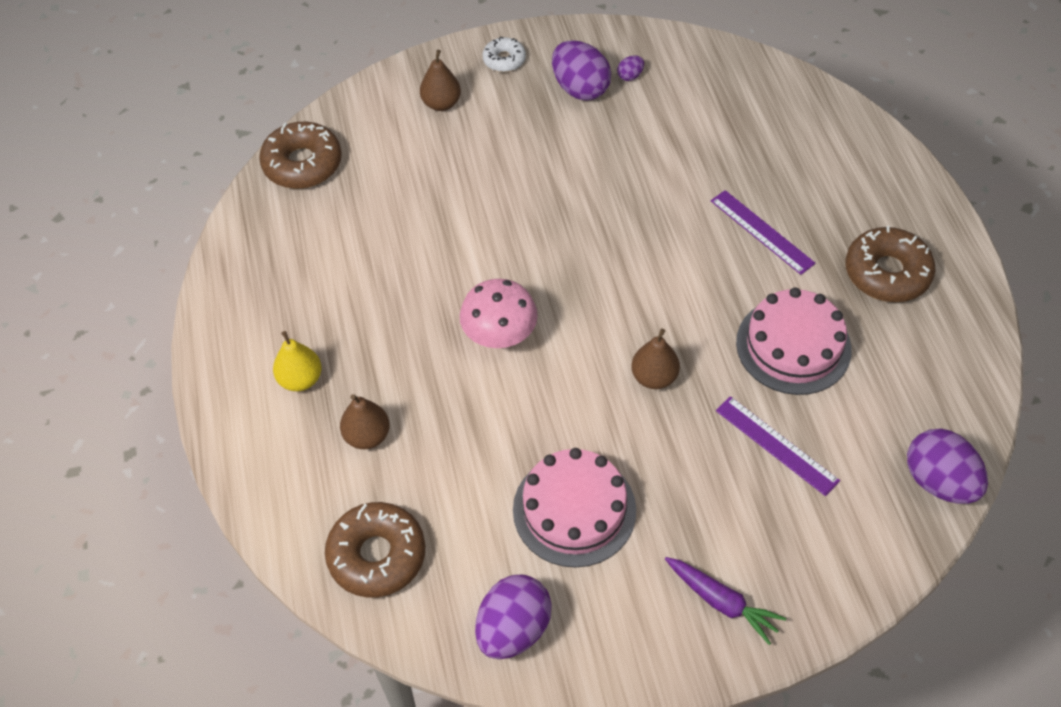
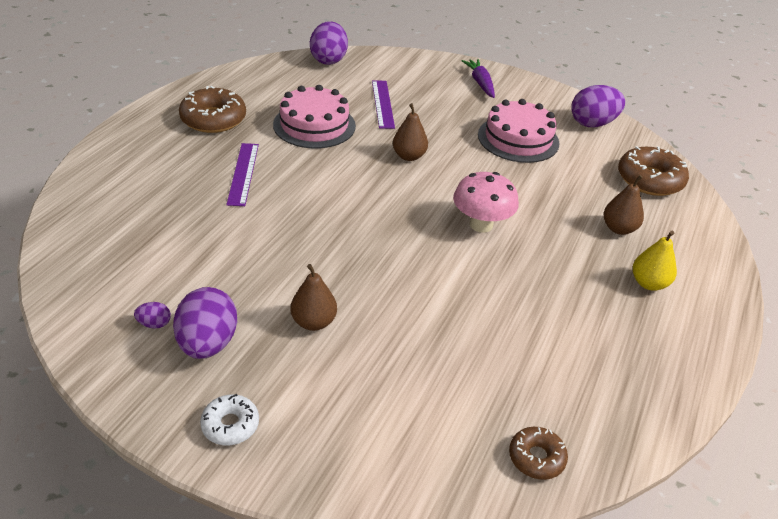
camera: 145 degrees left, 15 degrees down
brown donut [259,122,342,189] -> brown donut [509,427,568,480], size x0.57
brown pear [420,50,461,111] -> brown pear moved to [290,264,337,331]

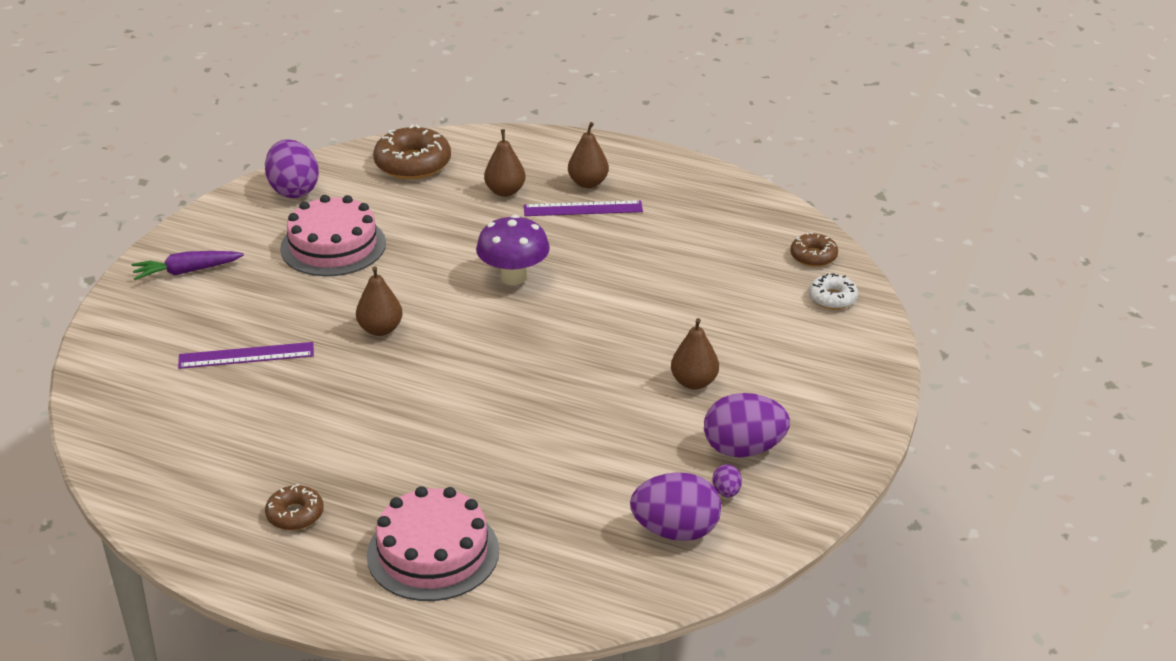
camera: 90 degrees left, 5 degrees down
brown donut [179,86,246,133] -> brown donut [265,484,324,530], size x0.57
white donut [200,394,259,445] -> white donut moved to [809,273,858,310]
purple ruler [226,143,259,206] -> purple ruler moved to [524,200,643,216]
pink cake [273,85,356,149] -> pink cake moved to [367,486,499,601]
purple egg [310,21,348,65] -> purple egg moved to [630,472,721,541]
pink mushroom [453,172,519,233] -> purple mushroom [476,215,550,285]
yellow pear [633,231,677,291] -> brown pear [568,122,609,188]

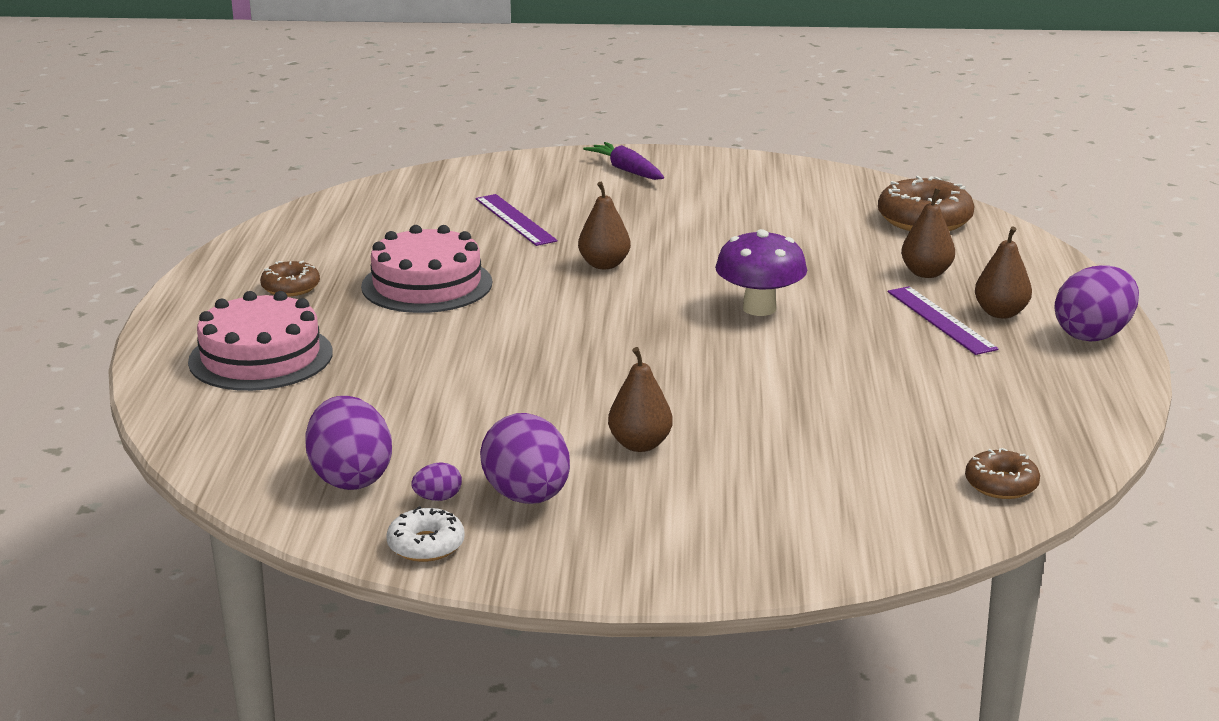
camera: 70 degrees right, 10 degrees down
purple egg [265,139,319,198] -> purple egg moved to [1054,265,1139,341]
pink cake [280,195,386,276] -> pink cake moved to [361,225,492,313]
white donut [809,273,858,310] -> white donut moved to [386,506,465,562]

